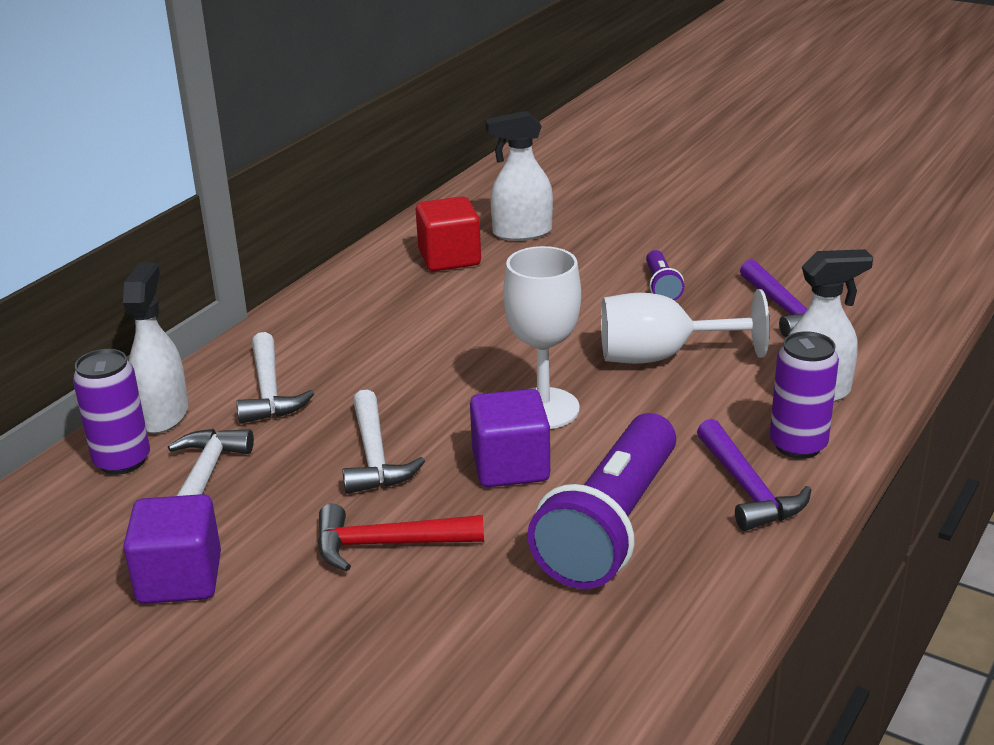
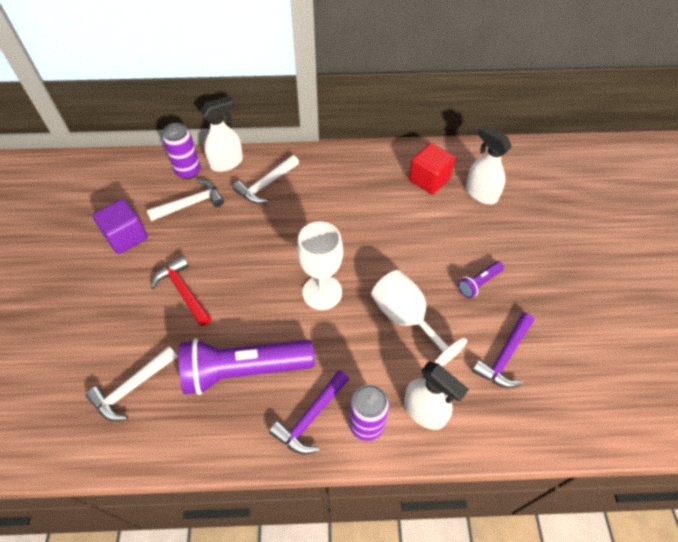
camera: 55 degrees right, 25 degrees up
white hammer [342,389,425,494] -> white hammer moved to [86,346,178,421]
purple cube [470,389,550,487] -> none

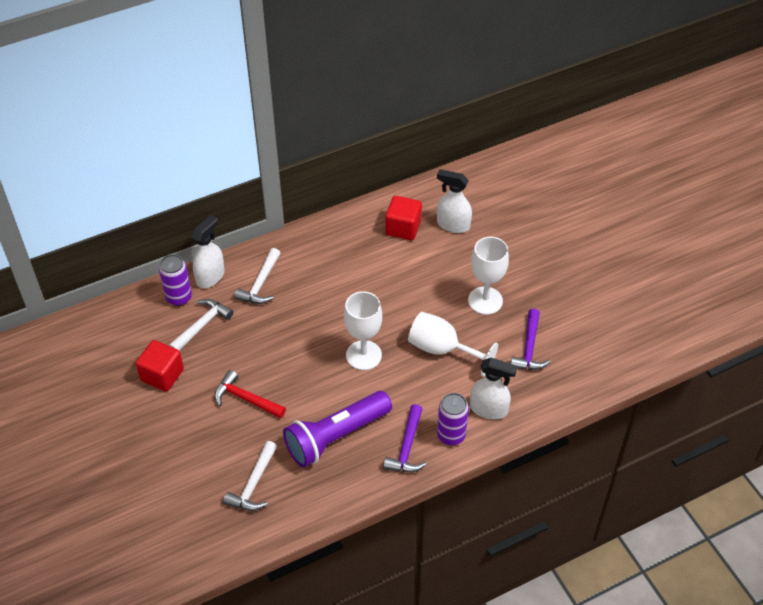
camera: 25 degrees left, 5 degrees down
purple cube [93,199,148,254] -> red cube [136,340,184,392]
purple flashlight [458,261,504,298] -> white goblet [468,237,509,315]

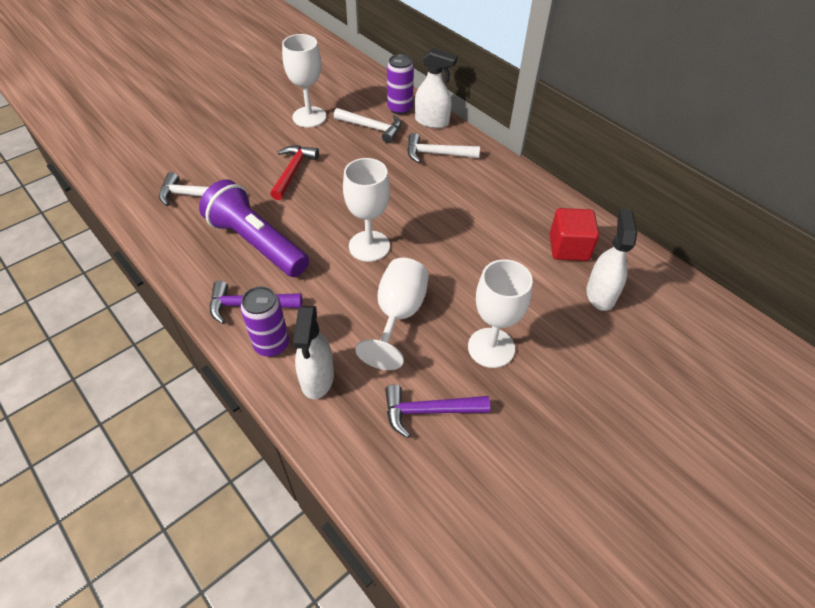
camera: 75 degrees right, 0 degrees up
red cube [136,340,184,392] -> white goblet [282,34,326,128]

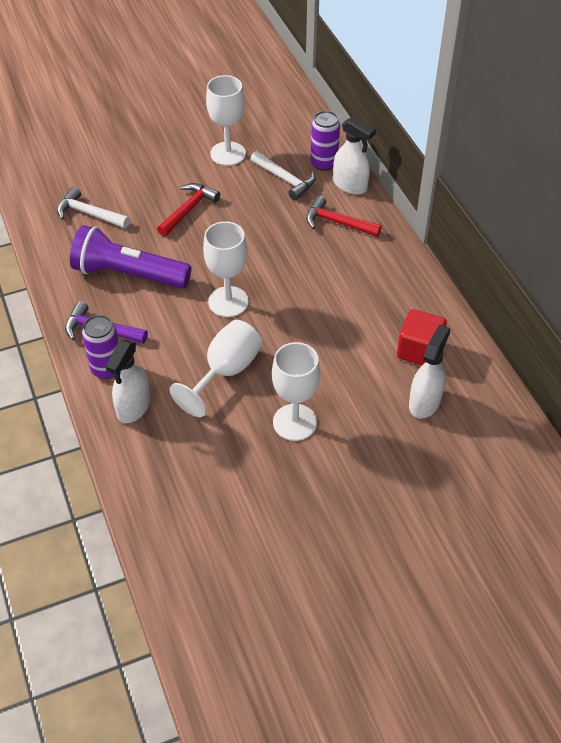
camera: 20 degrees right, 0 degrees up
purple flashlight [199,179,309,277] -> purple flashlight turned 45 degrees counterclockwise [70,225,191,289]
purple hammer [385,385,490,438] -> none
white hammer [407,133,480,163] -> red hammer [306,196,382,237]

